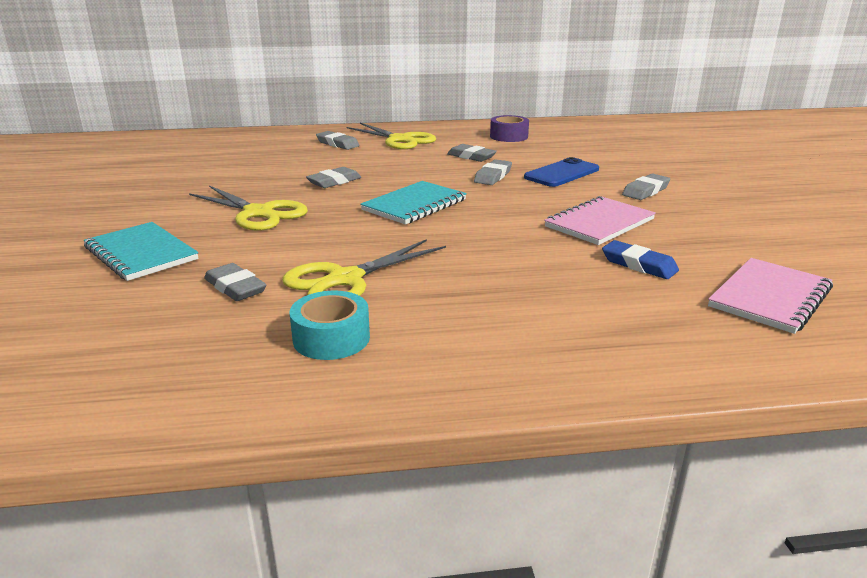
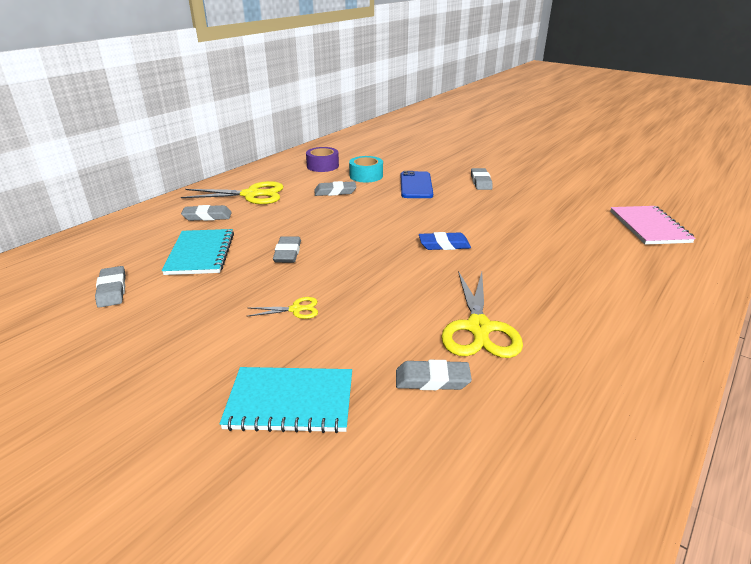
camera: 45 degrees left, 5 degrees up
yellow scissors [189,185,308,231] -> yellow scissors [248,297,318,319], size x0.49
turquoise tape [289,291,370,360] -> turquoise tape moved to [349,156,383,182]
turquoise notebook [360,181,467,225] -> turquoise notebook moved to [162,229,234,275]
grey eraser [474,159,512,185] -> grey eraser moved to [95,266,126,308]
pink notebook [544,196,656,245] -> none
blue eraser [602,240,679,279] -> blue eraser moved to [419,232,471,250]

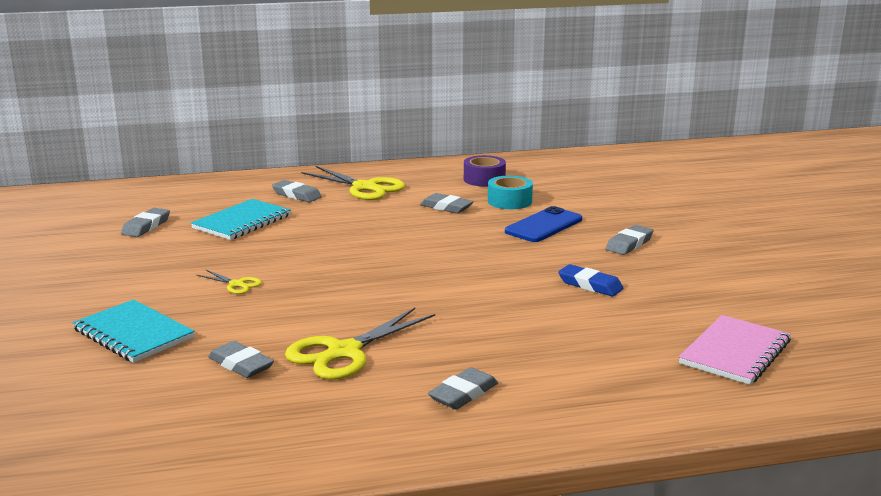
camera: 40 degrees right, 10 degrees down
grey eraser [273,236,301,263] -> grey eraser moved to [428,367,498,410]
blue eraser [419,232,471,250] -> blue eraser moved to [558,264,624,296]

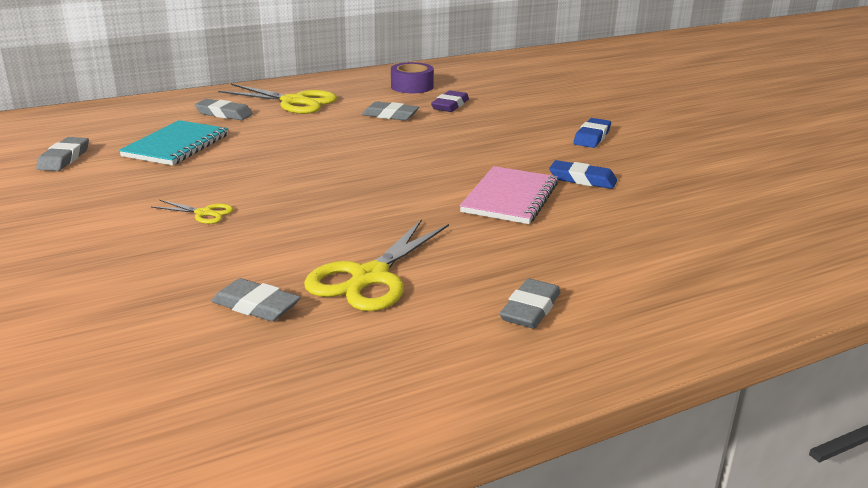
camera: 15 degrees left, 5 degrees up
turquoise notebook [72,300,195,363] -> none
turquoise tape [488,176,533,209] -> purple eraser [431,90,469,112]
blue phone [505,206,582,242] -> none
grey eraser [606,225,654,255] -> blue eraser [573,118,611,148]
pink notebook [679,315,791,385] -> pink notebook moved to [460,166,558,224]

